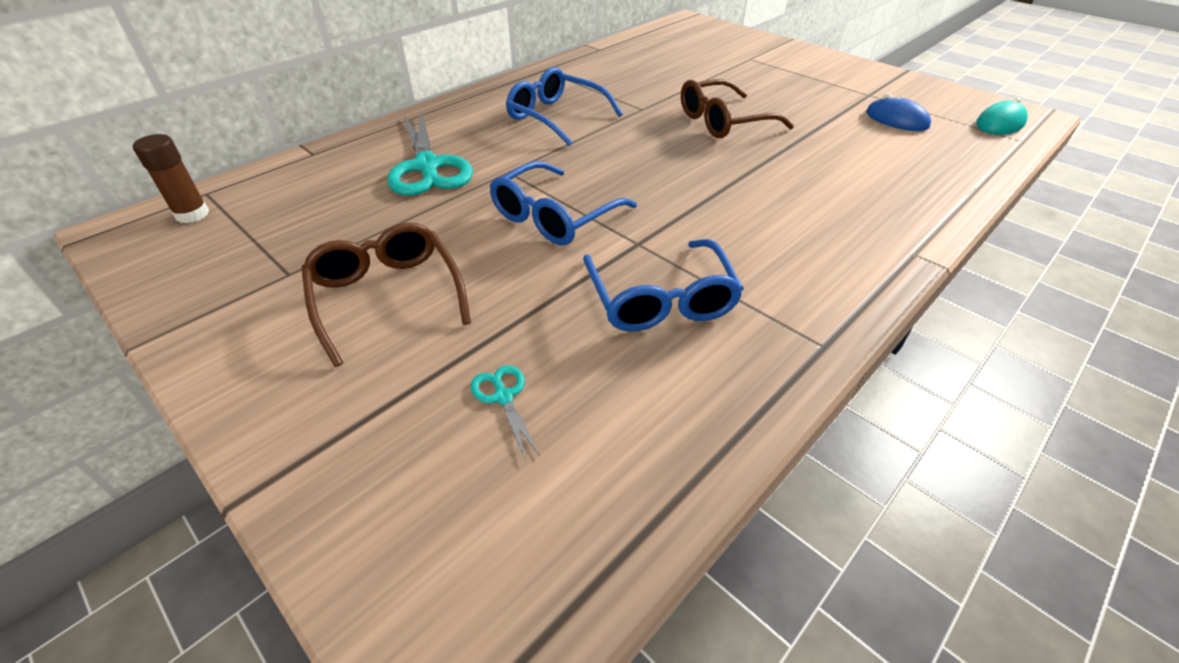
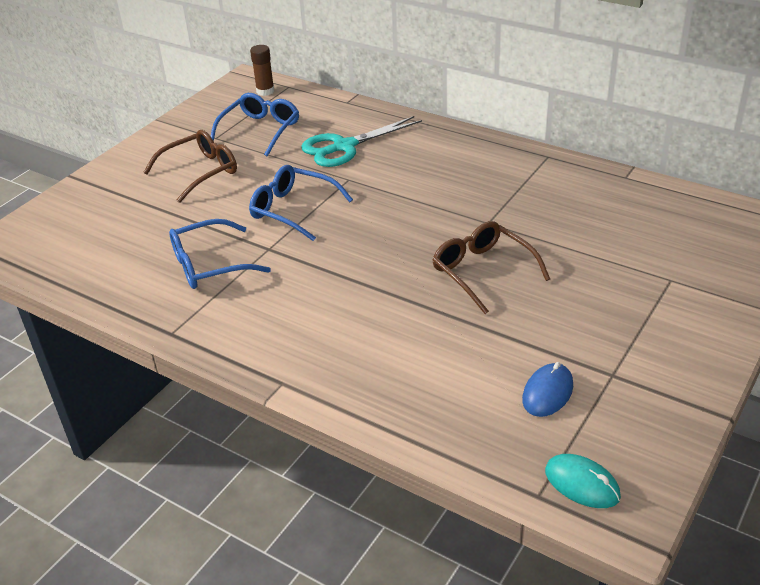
camera: 80 degrees right, 5 degrees down
turquoise scissors [471,365,540,460] -> none
blue glasses [506,67,623,146] -> blue glasses moved to [211,93,299,157]

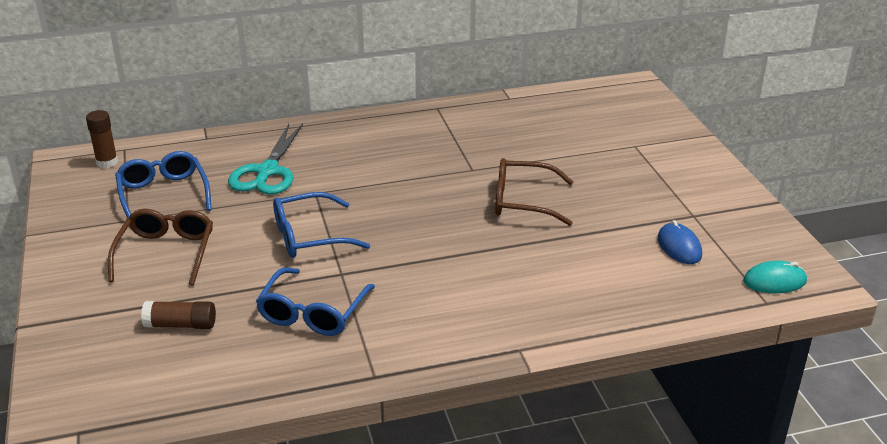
camera: 50 degrees left, 5 degrees down
none -> brown glue stick [141,301,216,329]

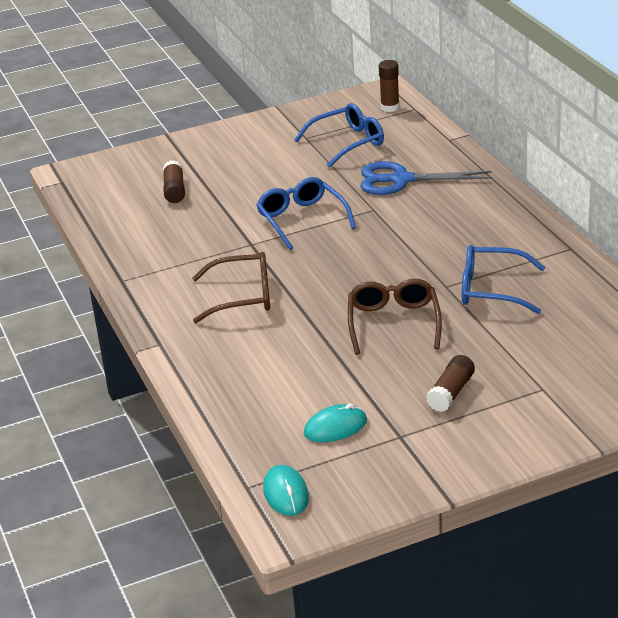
camera: 85 degrees right, 0 degrees up
brown glasses [108,209,213,285] -> brown glasses moved to [192,252,270,323]
turquoise scissors [228,123,303,194] -> blue scissors [360,161,492,195]
blue glasses [256,267,375,336] -> blue glasses moved to [462,245,545,314]
blue mouse [658,220,702,264] -> turquoise mouse [304,403,367,442]
none -> brown glue stick [426,355,475,412]

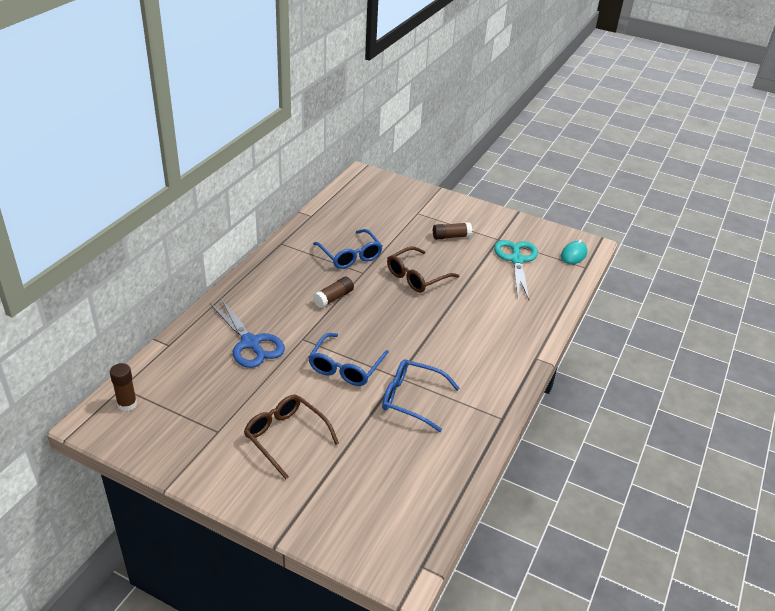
camera: 135 degrees left, 5 degrees up
brown glue stick [163,160,185,203] -> brown glue stick moved to [313,277,354,308]
brown glasses [192,252,270,323] -> brown glasses moved to [244,395,339,479]
blue glasses [294,103,384,168] -> blue glasses moved to [382,359,460,432]
turquoise mouse [304,403,367,442] -> turquoise scissors [494,240,538,300]

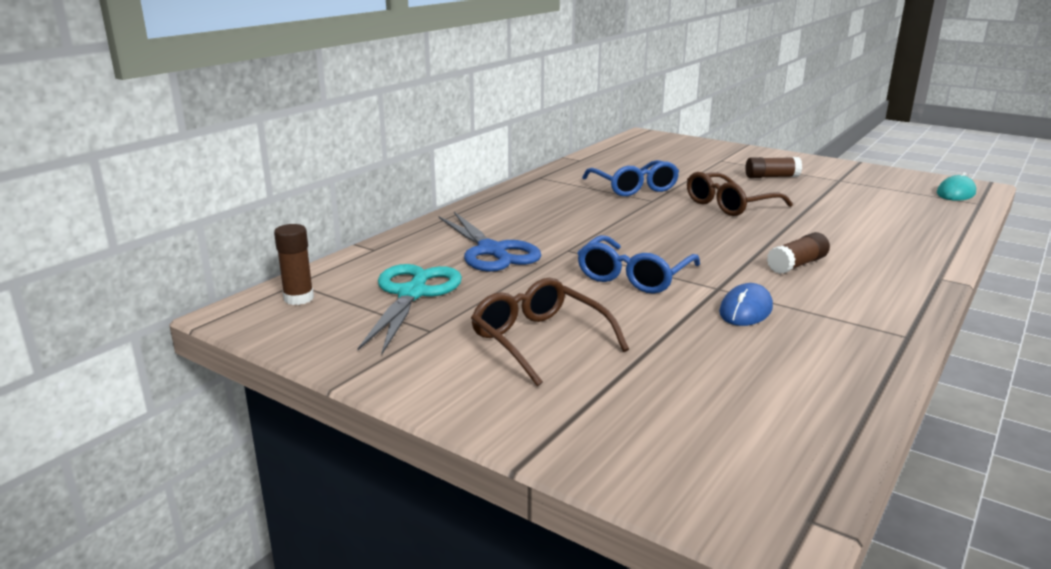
camera: 10 degrees right, 15 degrees down
brown glue stick [313,277,354,308] -> brown glue stick moved to [767,232,830,274]
blue glasses [382,359,460,432] -> blue mouse [719,283,773,326]
turquoise scissors [494,240,538,300] -> turquoise scissors moved to [357,264,462,354]

